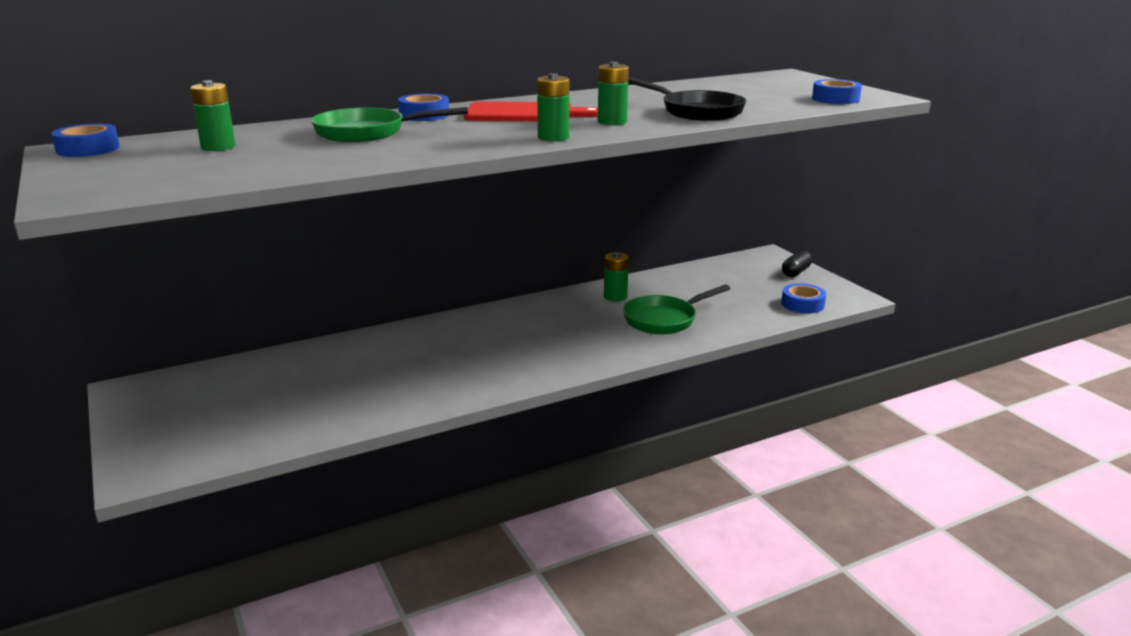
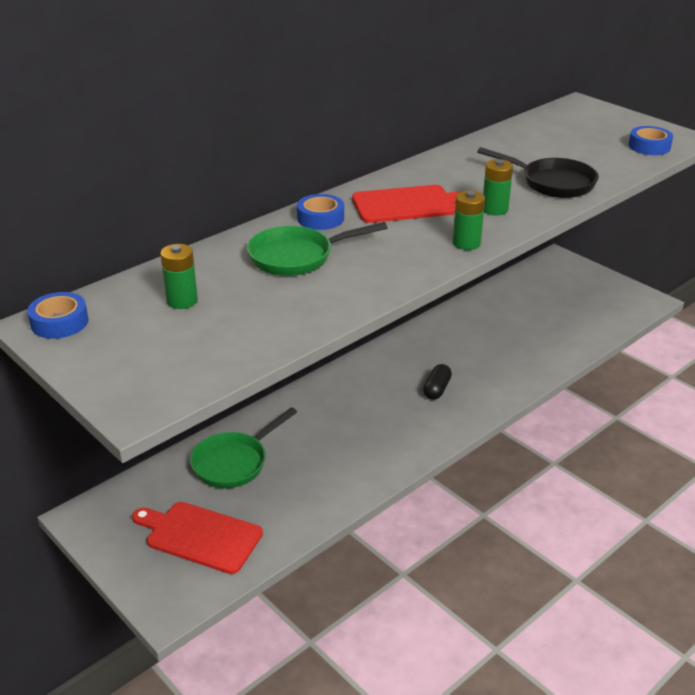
camera: 15 degrees left, 10 degrees up
green battery [604,252,629,302] -> none
green pan [623,284,731,334] -> green pan moved to [190,407,297,488]
blue tape [781,283,826,313] -> none
black capsule [782,250,812,277] -> black capsule moved to [423,364,452,400]
none -> red cutting board [132,502,263,574]

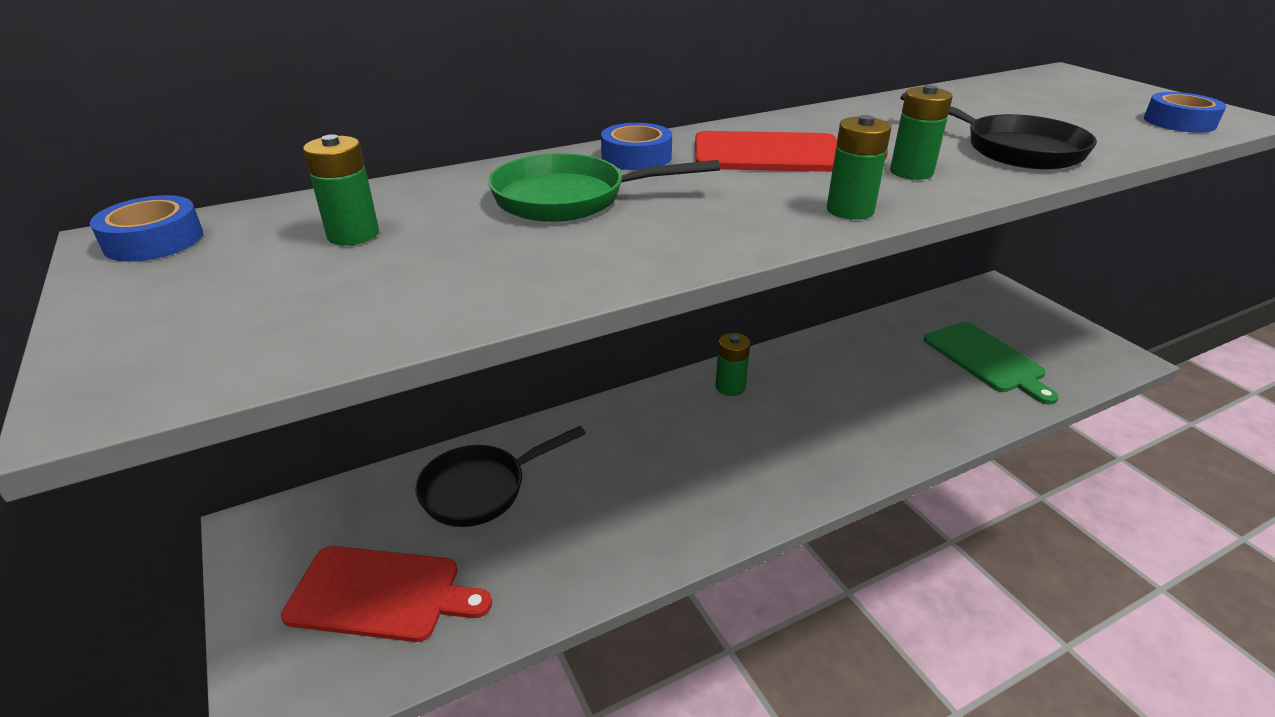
camera: 15 degrees right, 0 degrees up
red cutting board [132,502,263,574] -> red cutting board turned 150 degrees clockwise [281,546,492,642]
green pan [190,407,297,488] -> black pan [415,426,586,527]
black capsule [423,364,452,400] -> none
none -> green battery [715,333,750,396]
none -> green cutting board [924,322,1059,405]

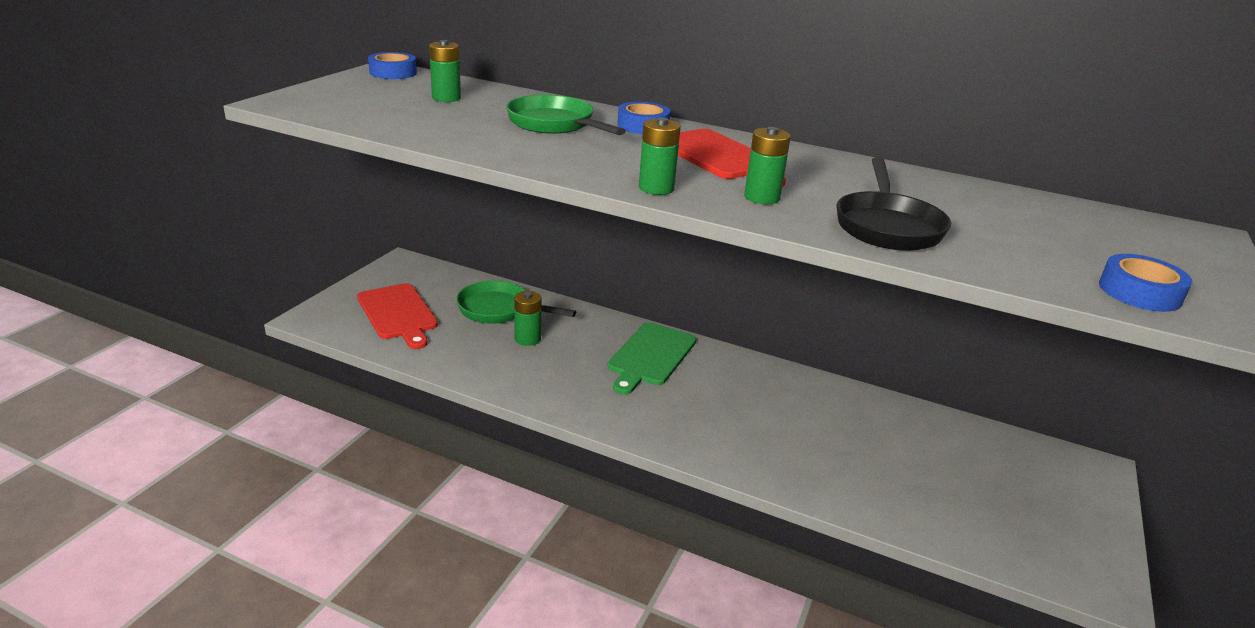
camera: 50 degrees right, 5 degrees down
black pan [415,426,586,527] -> green pan [456,281,576,324]
green battery [715,333,750,396] -> green battery moved to [514,291,542,346]
green cutting board [924,322,1059,405] -> green cutting board moved to [607,322,696,395]

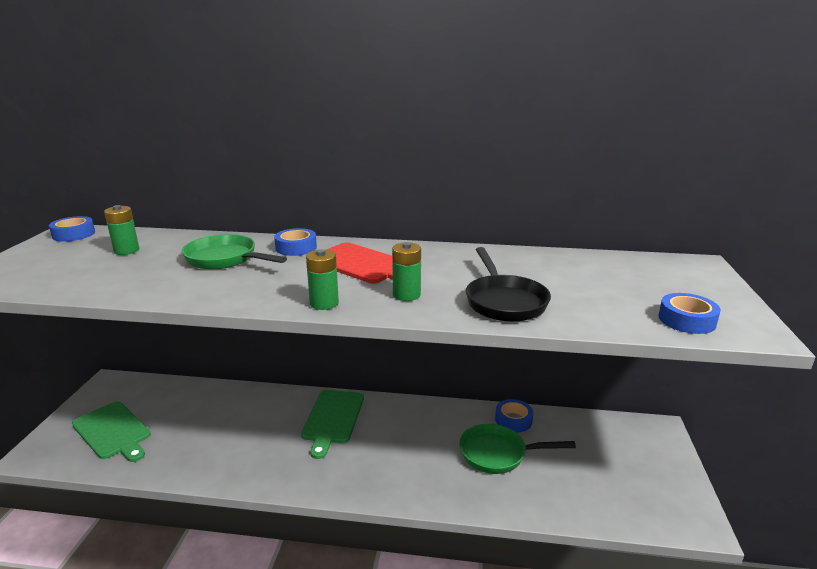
camera: 15 degrees left, 5 degrees down
red cutting board [357,283,438,349] -> green cutting board [72,401,151,462]
green pan [456,281,576,324] -> green pan moved to [459,424,576,474]
green battery [514,291,542,346] -> none
none -> blue tape [495,399,533,432]

